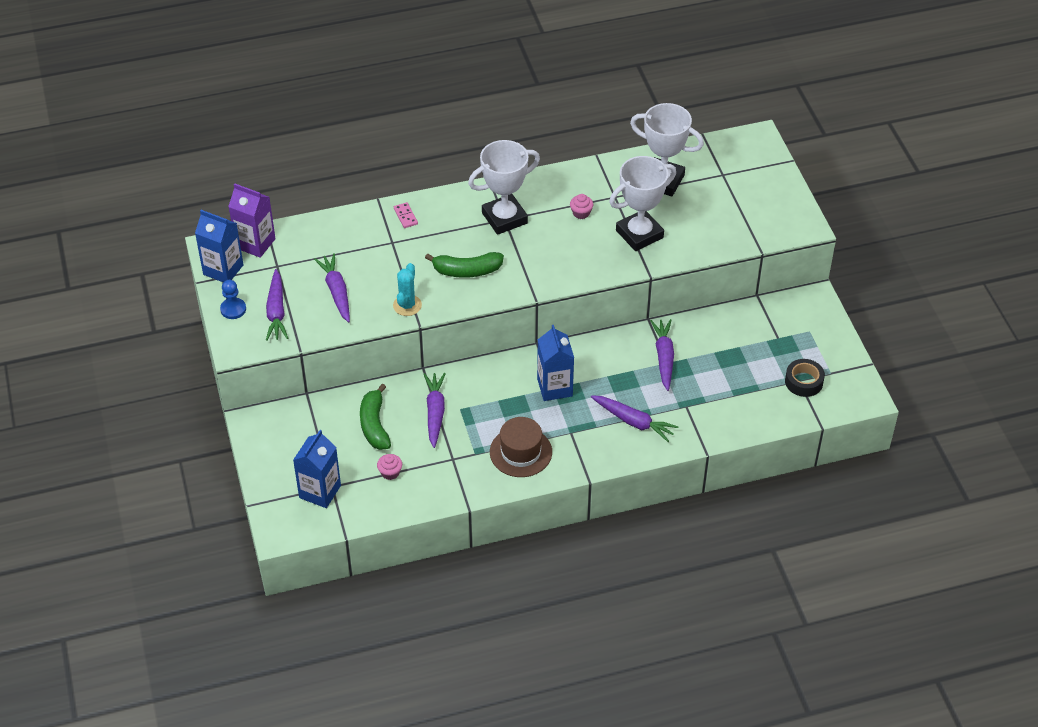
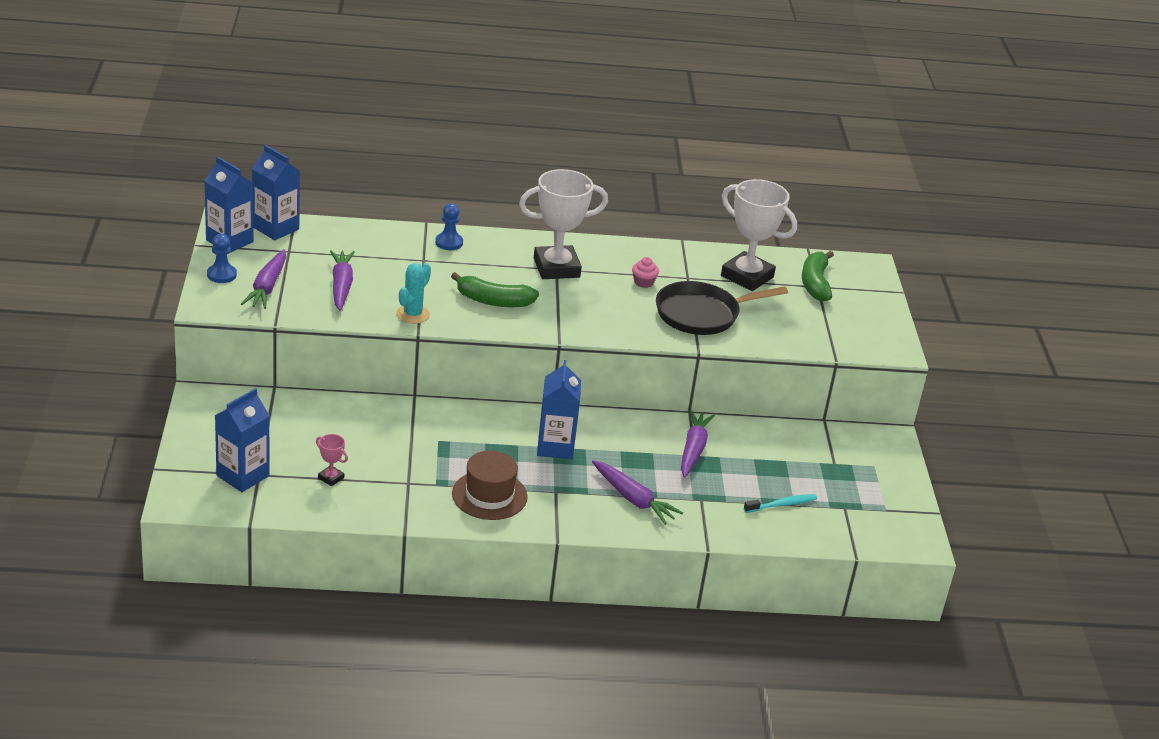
camera: 10 degrees right, 15 degrees down
purple carton [228,183,276,258] -> blue carton [252,145,300,240]
green banana [360,384,391,450] -> green banana moved to [802,251,834,302]
pink cupcake [377,454,402,480] -> pink trophy [316,434,348,486]
pink domino [394,202,418,228] -> blue pawn [435,203,463,250]
purple carrot [424,373,446,448] -> none
white trophy [609,156,676,251] -> black pan [656,281,788,335]
black tape [785,359,825,397] -> none
none -> turquoise toothbrush [744,494,817,513]

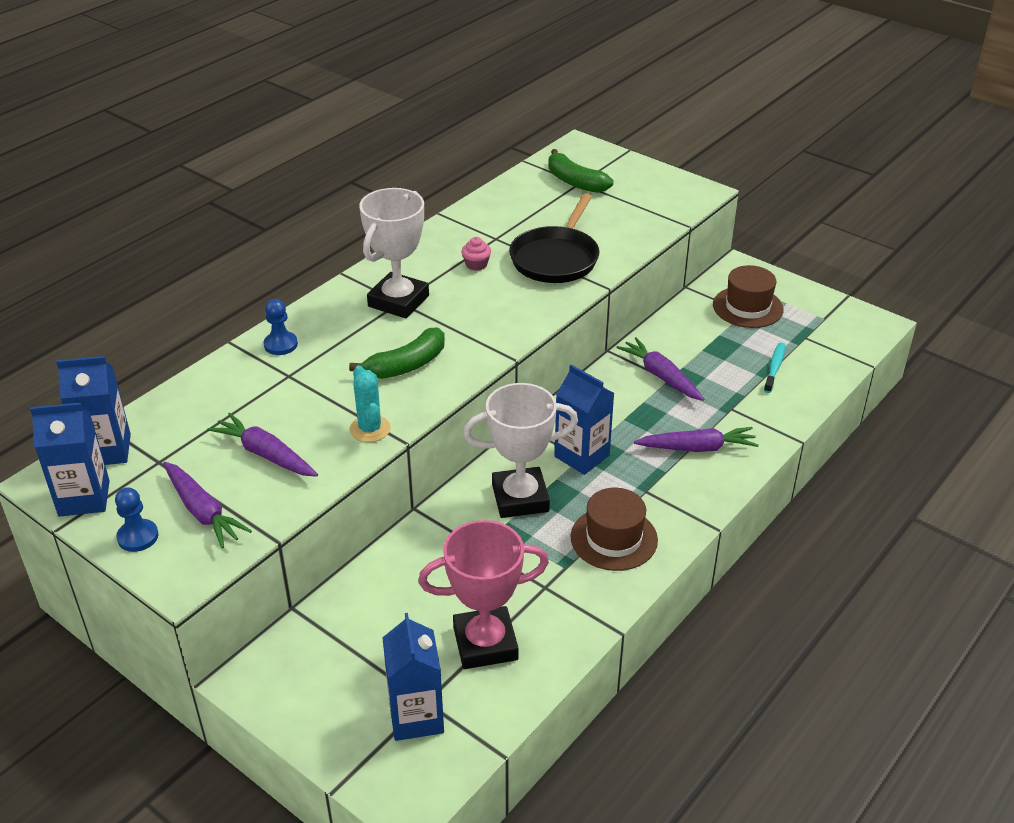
camera: 45 degrees left, 5 degrees up
pink trophy [316,434,348,486] -> pink trophy [418,520,549,669], size x2.36
white trophy [721,179,797,291] -> white trophy moved to [463,383,578,518]
none -> brown hat [713,265,784,328]

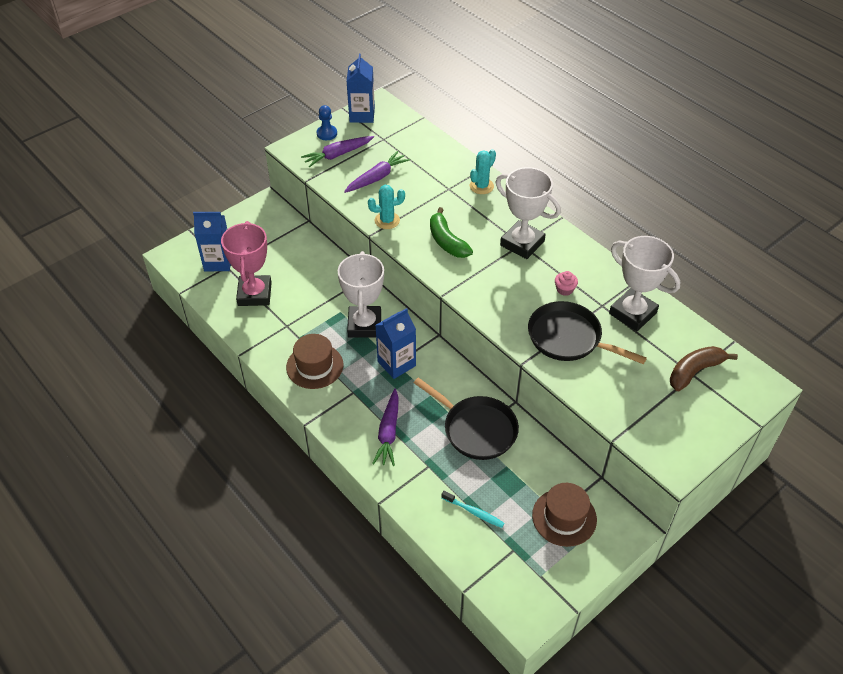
camera: 100 degrees right, 10 degrees up
blue carton [56,356,131,465] -> none
blue pawn [264,299,298,355] -> turquoise cactus [470,149,496,194]
green banana [548,149,613,193] -> brown banana [670,346,738,391]
purple carrot [616,337,704,401] -> black pan [414,377,519,460]
none -> white trophy [609,236,680,331]

